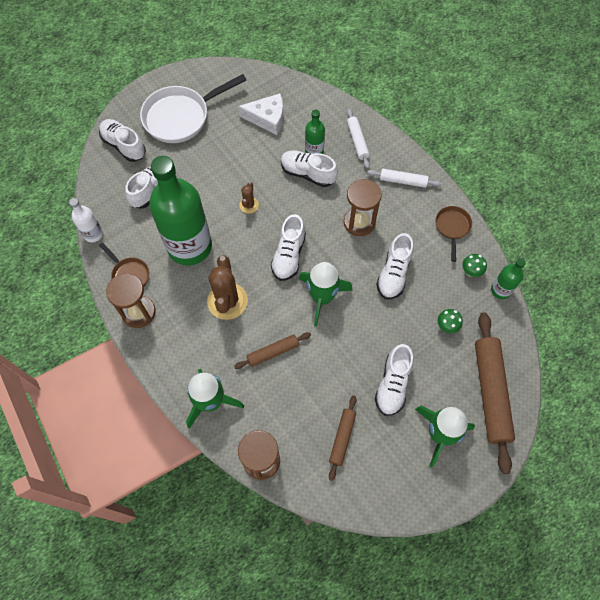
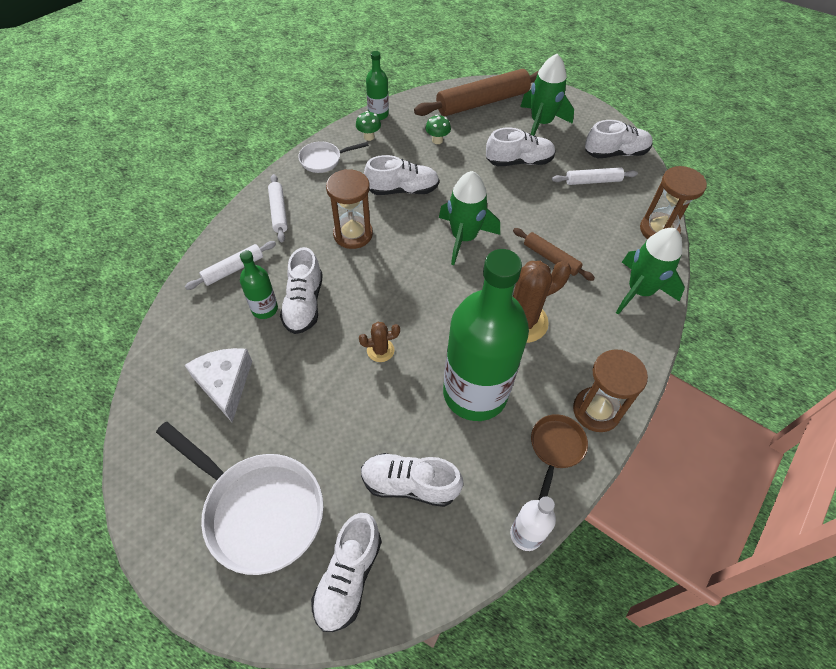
camera: 115 degrees left, 10 degrees down
white shoe [271,214,306,281] -> white shoe moved to [585,120,653,158]
brown rolling pin [329,395,356,481] -> white rolling pin [552,167,638,185]
brown pan [435,206,472,262] -> white pan [298,141,369,173]

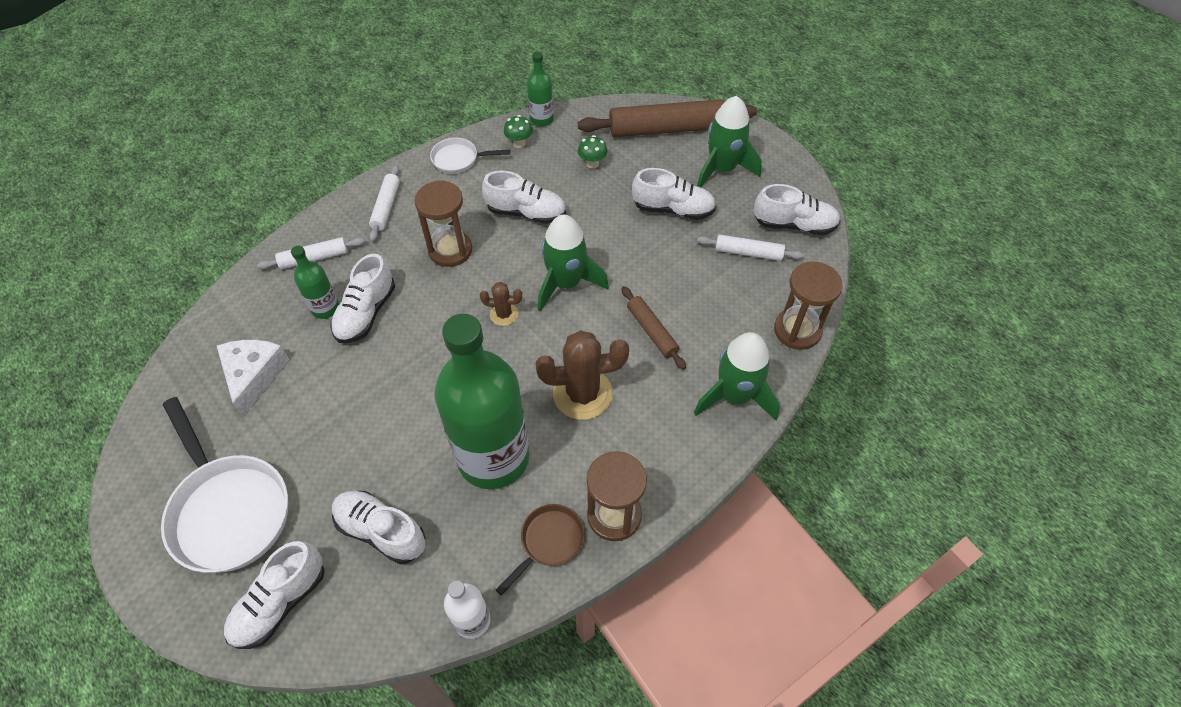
camera: 20 degrees right, 0 degrees up
brown cactus [359,322,400,362] -> brown cactus moved to [480,282,522,326]

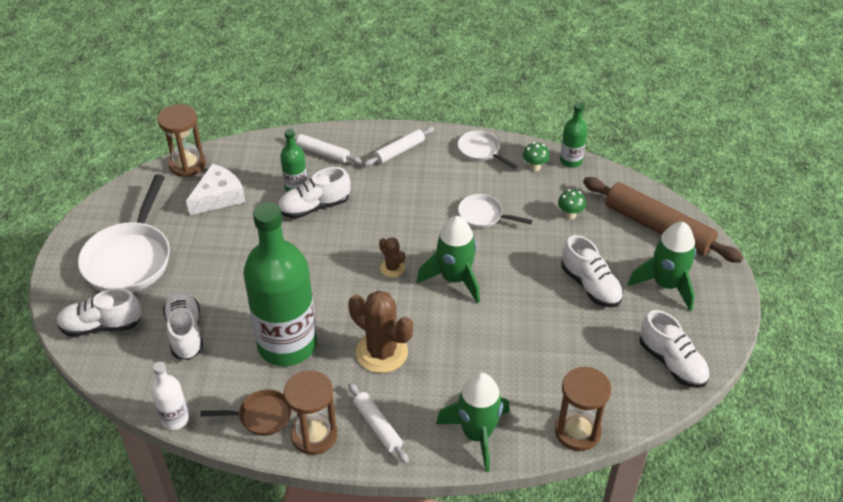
camera: 45 degrees right, 10 degrees down
brown hourglass [414,180,472,267] -> brown hourglass moved to [157,104,206,177]
white shoe [482,171,566,224] -> white pan [458,194,533,228]
brown rolling pin [621,286,686,370] -> none
white rolling pin [697,234,804,261] -> white rolling pin moved to [348,383,409,463]

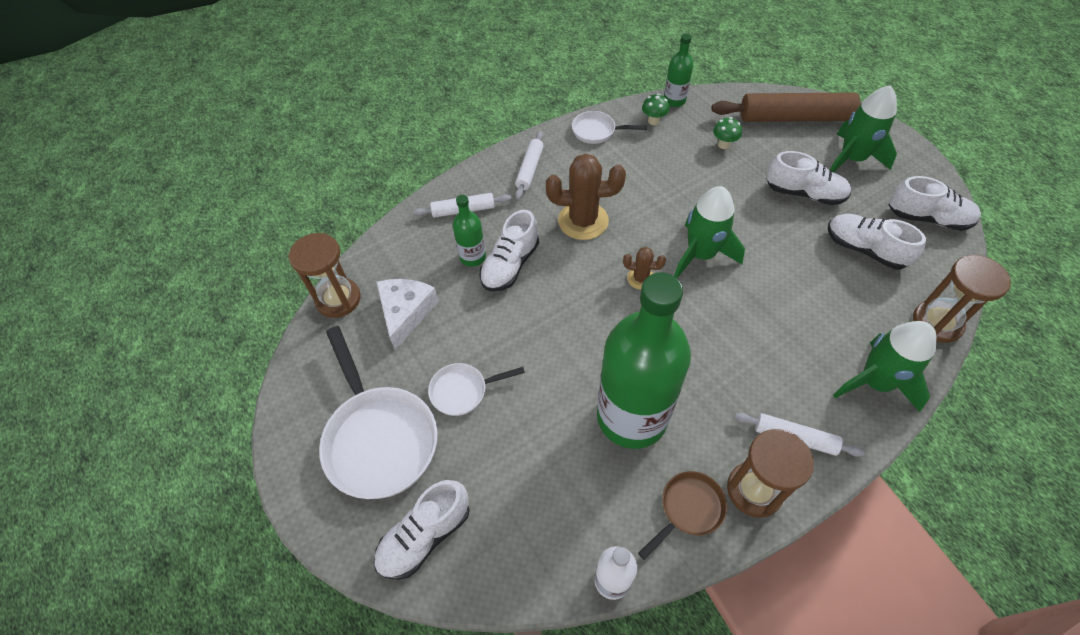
camera: 35 degrees left, 10 degrees up
white shoe [163,291,203,360] -> white shoe moved to [828,214,926,269]
brown cactus [348,290,413,373] -> brown cactus moved to [546,153,626,240]
white pan [458,194,533,228] -> white pan moved to [428,363,525,416]

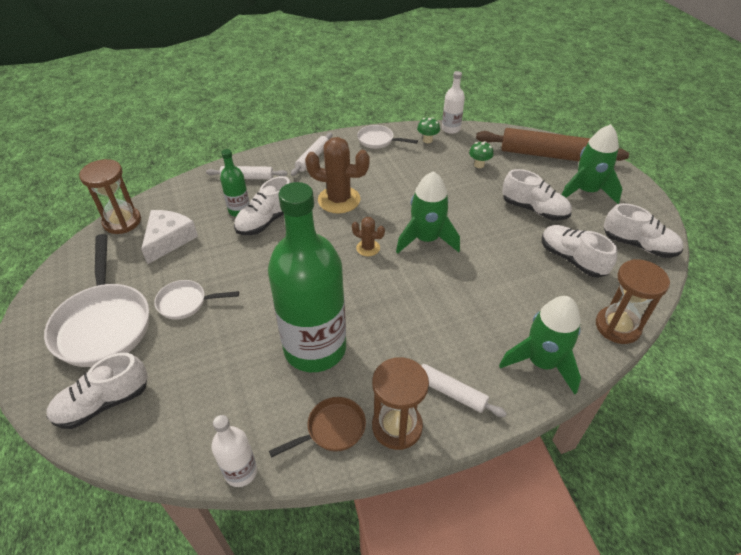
camera: 10 degrees right, 10 degrees down
green bottle [664,34,693,107] -> white bottle [442,71,465,134]

